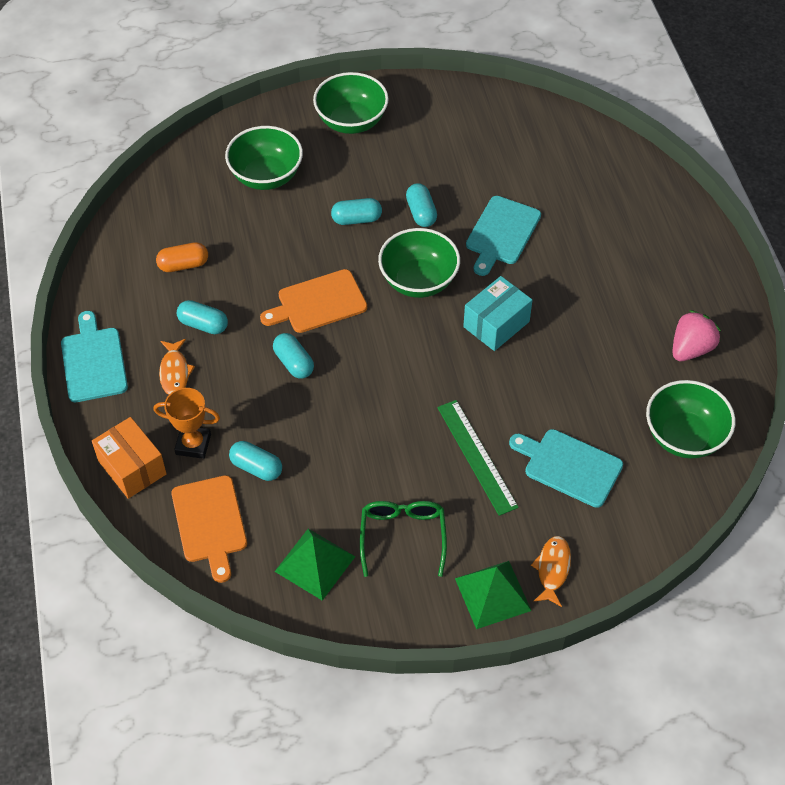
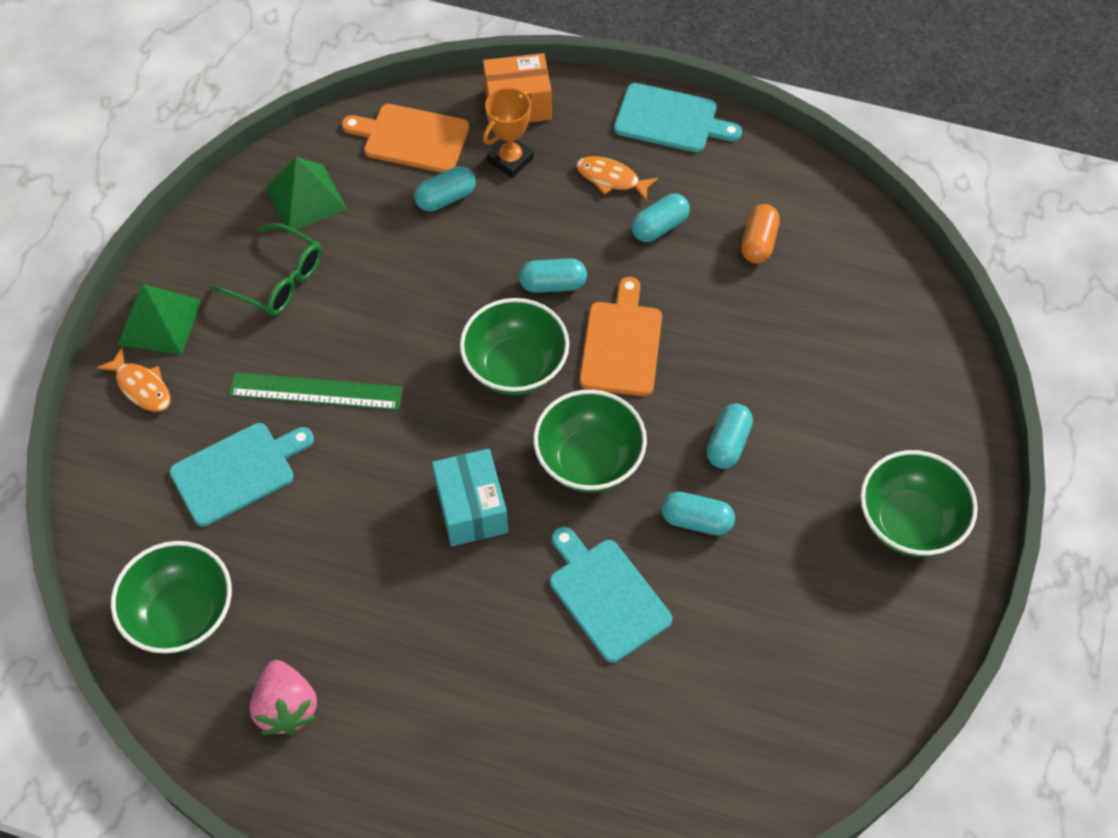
camera: 120 degrees right, 5 degrees up
green bowl [225,126,303,190] -> green bowl moved to [460,298,569,395]

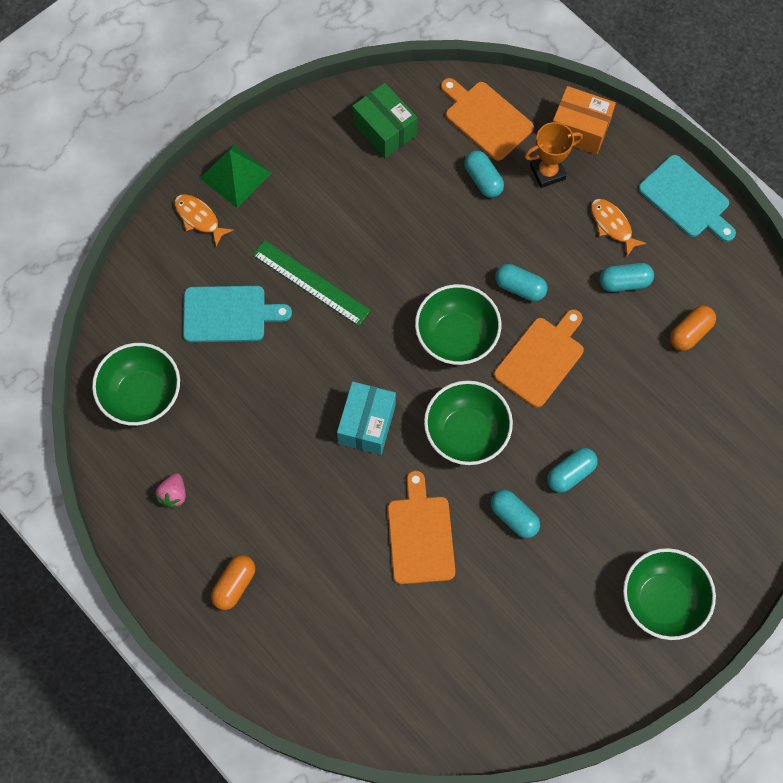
camera: 30 degrees right, 10 degrees up
orange fish [97,347,171,412] -> orange fish turned 150 degrees clockwise [174,194,234,247]
green glasses [210,223,322,316] -> none
pink strawberry [250,660,317,735] -> pink strawberry [155,473,186,508], size x0.63
green pyramid [265,157,347,233] -> green box [352,83,418,158]
turquoise capsule [414,166,476,211] -> turquoise capsule turned 60 degrees clockwise [464,151,504,198]
turquoise cutting board [550,527,672,663] -> orange cutting board [388,471,455,584]
none -> orange capsule [211,555,255,610]

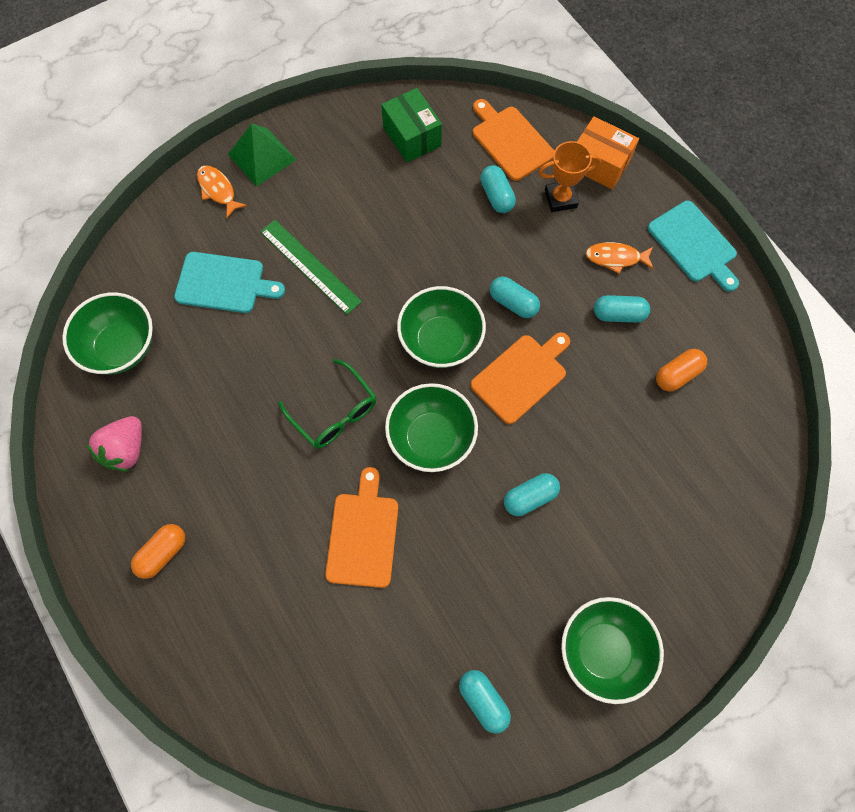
camera: 10 degrees right, 0 degrees up
pink strawberry [155,473,186,508] -> pink strawberry [86,416,142,472], size x1.58
turquoise box [337,381,396,455] -> green glasses [278,359,376,449]
turquoise capsule [490,490,540,538] -> turquoise capsule moved to [459,670,511,734]
orange fish [591,199,646,256] -> orange fish turned 60 degrees counterclockwise [585,242,654,274]

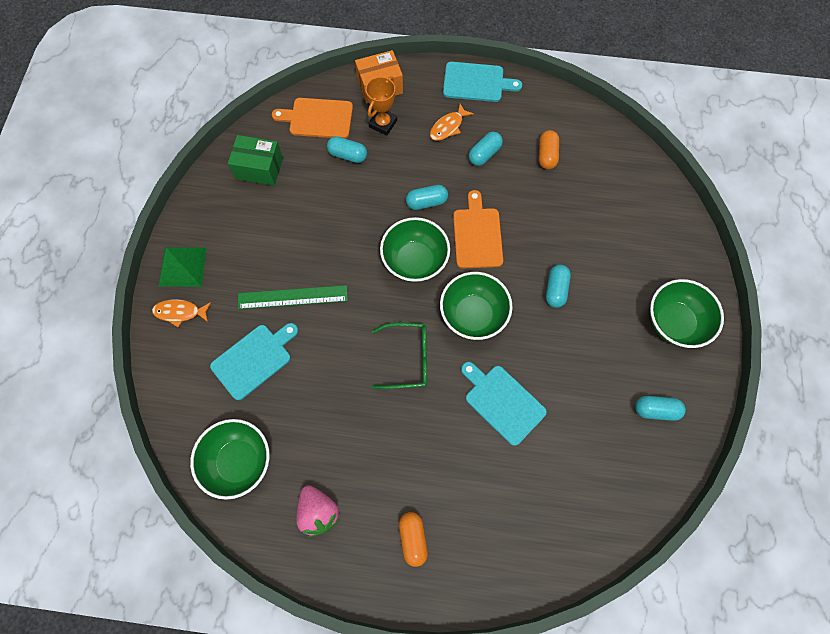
camera: 50 degrees left, 0 degrees up
orange cutting board [325,467,398,588] -> turquoise cutting board [461,362,547,446]

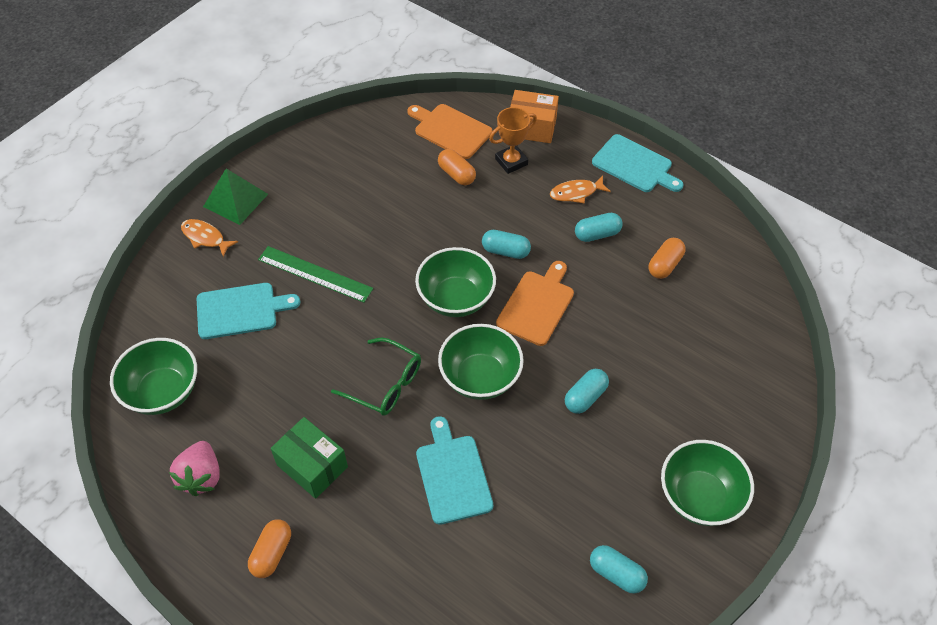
camera: 30 degrees right, 15 degrees down
green box [228,135,283,186] -> green box moved to [271,417,348,499]
turquoise capsule [327,136,367,163] -> orange capsule [438,149,476,185]

